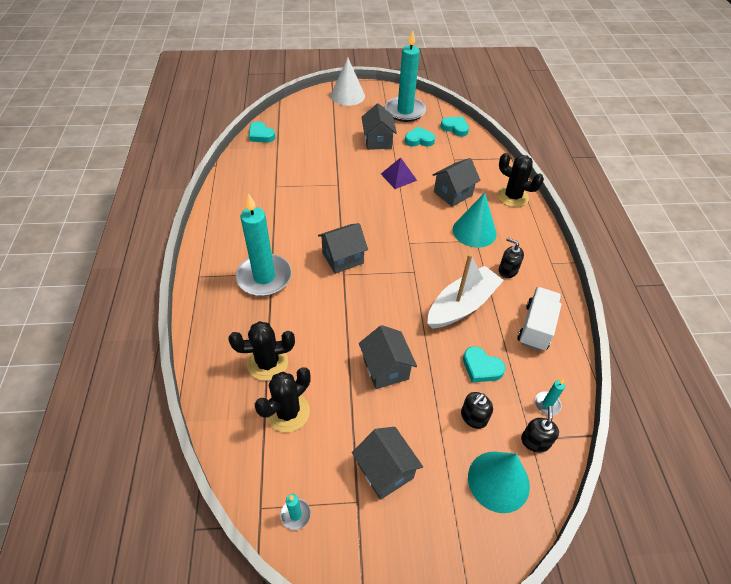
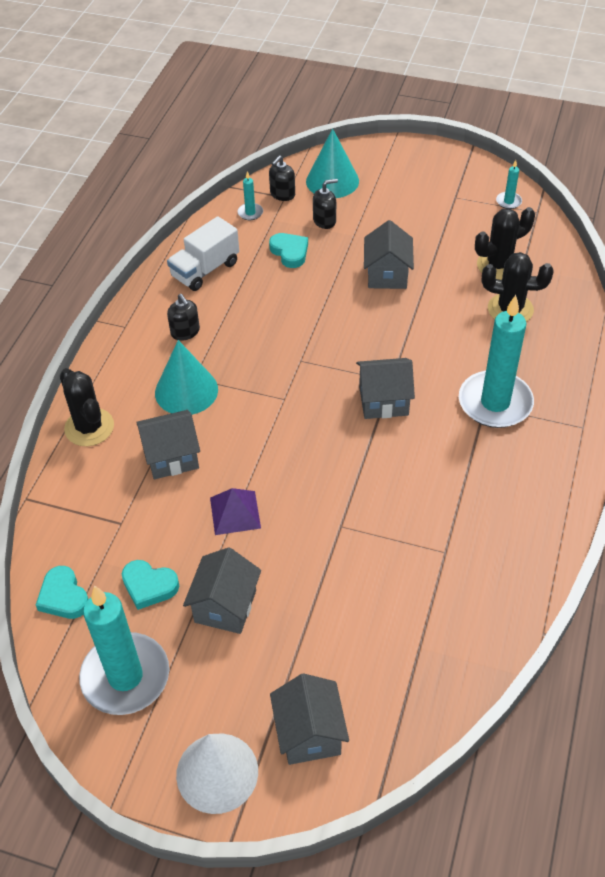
camera: 155 degrees left, 0 degrees up
turquoise heart [249,121,275,143] -> none
grey house [352,427,423,500] -> grey house moved to [270,674,349,765]
white boat [427,254,504,329] -> none

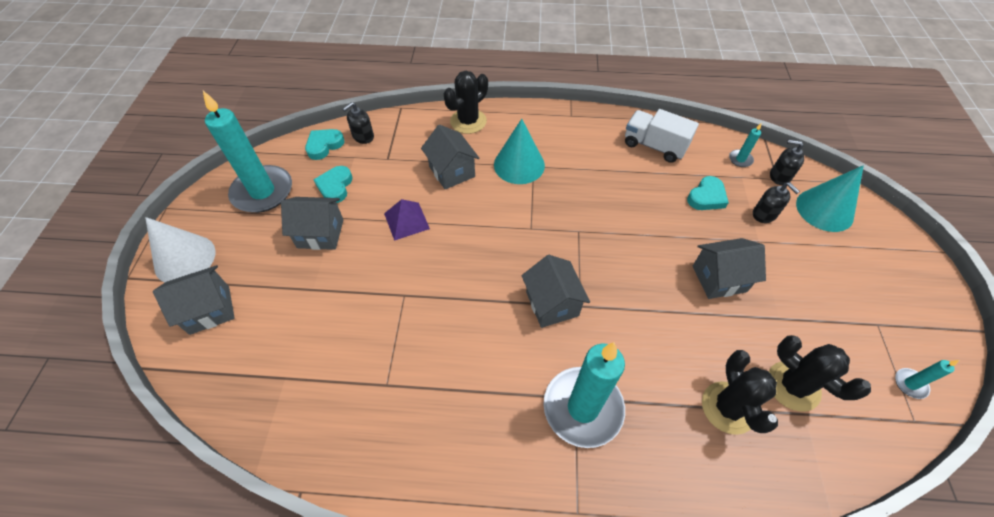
camera: 75 degrees right, 5 degrees up
black soap dispenser [167,294,200,341] -> black soap dispenser moved to [343,102,374,144]

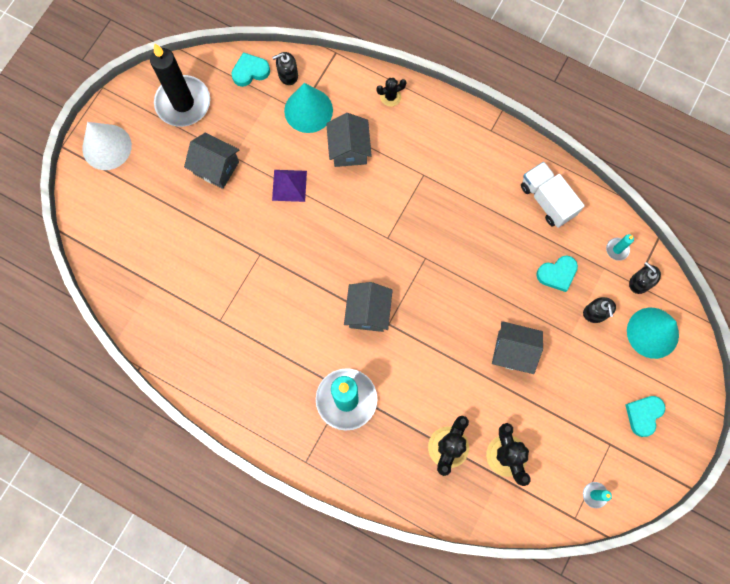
camera: 25 degrees right, 20 degrees up
grey house [153,265,235,335] -> none
turquoise candle [203,91,292,213] -> black candle [150,43,210,127]
turquoise heart [313,166,352,203] -> turquoise heart moved to [625,396,665,437]
black cactus [443,71,488,134] -> black cactus [376,78,406,106], size x0.57
turquoise cone [494,119,545,184] -> turquoise cone moved to [284,83,333,133]

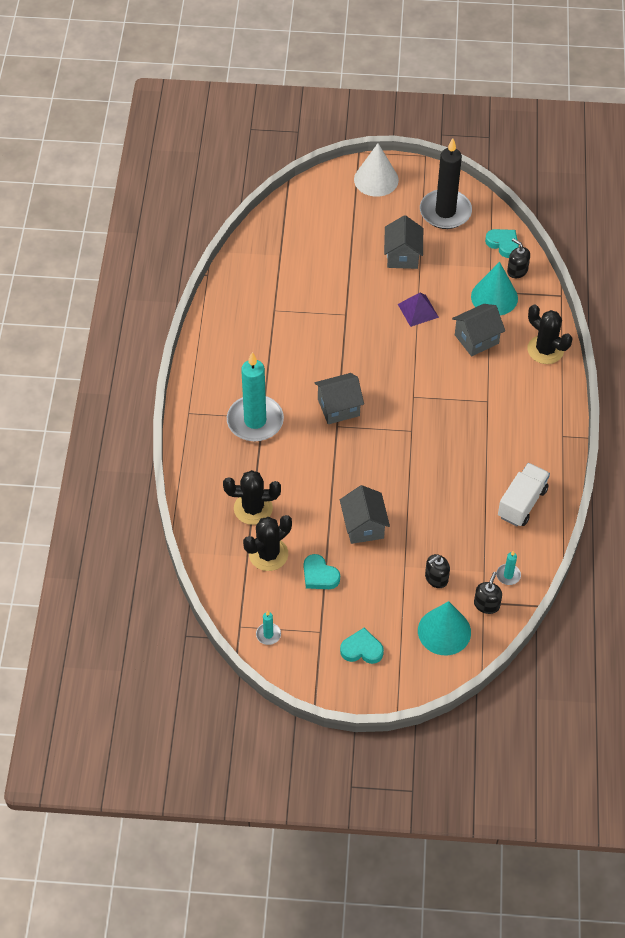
camera: 65 degrees right, 20 degrees down
black cactus [376,78,406,106] -> black cactus [527,305,572,364], size x1.74
turquoise heart [536,256,578,292] -> turquoise heart moved to [304,554,340,589]

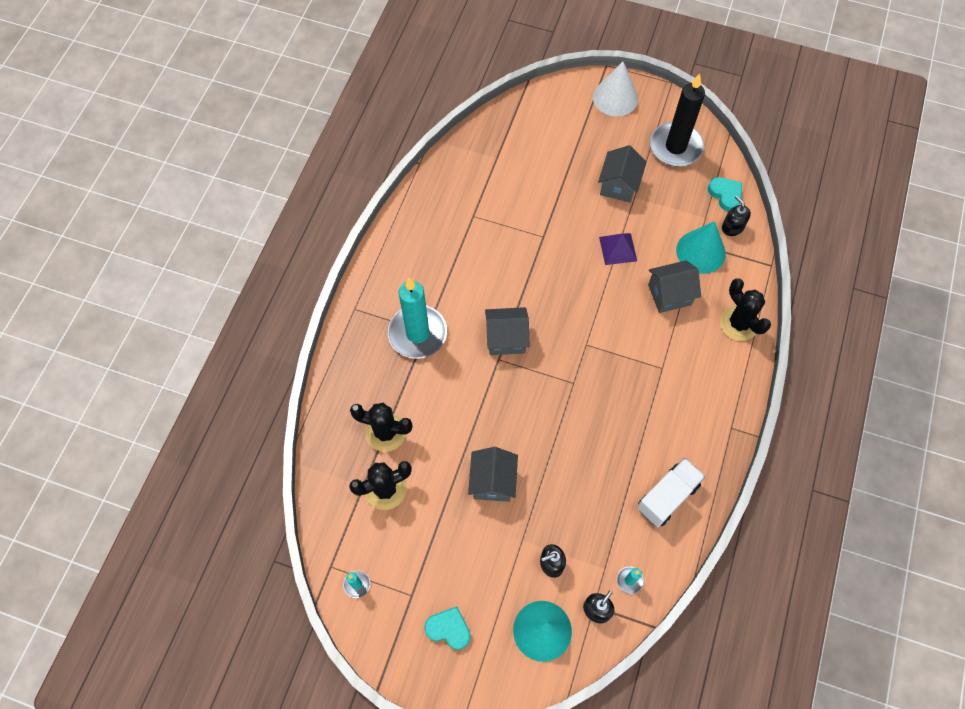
camera: 15 degrees right, 10 degrees up
turquoise heart [304,554,340,589] -> none

